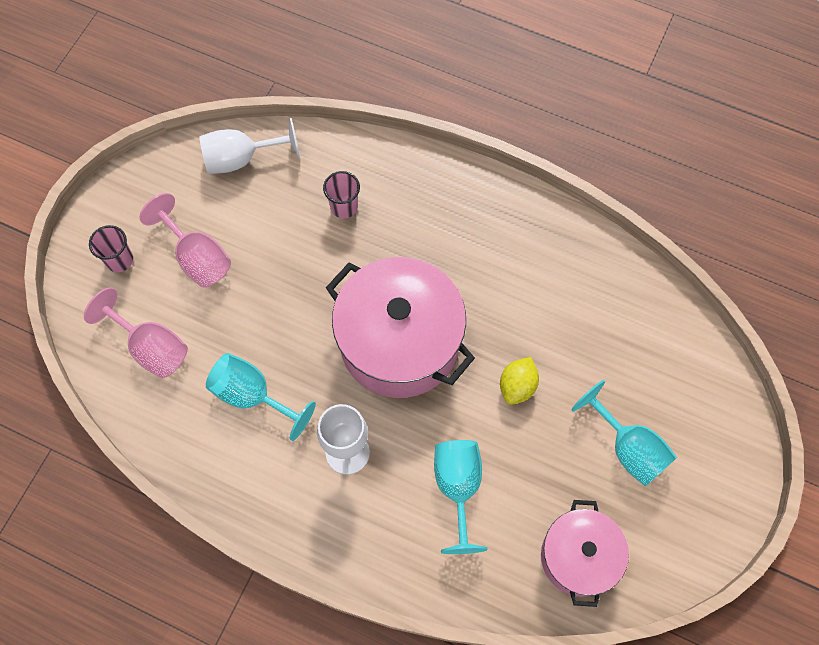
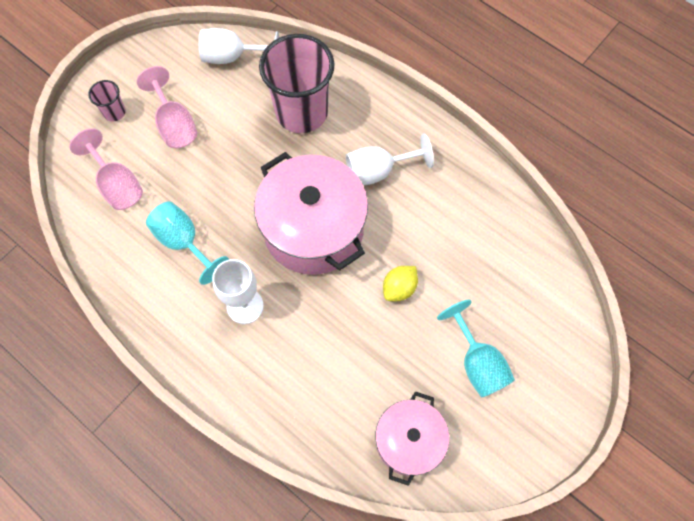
camera: 15 degrees right, 0 degrees up
pink cup [323,171,360,218] -> pink cup [259,34,335,133], size x2.30
turquoise goblet [434,440,488,554] -> none
none -> white goblet [346,134,434,186]

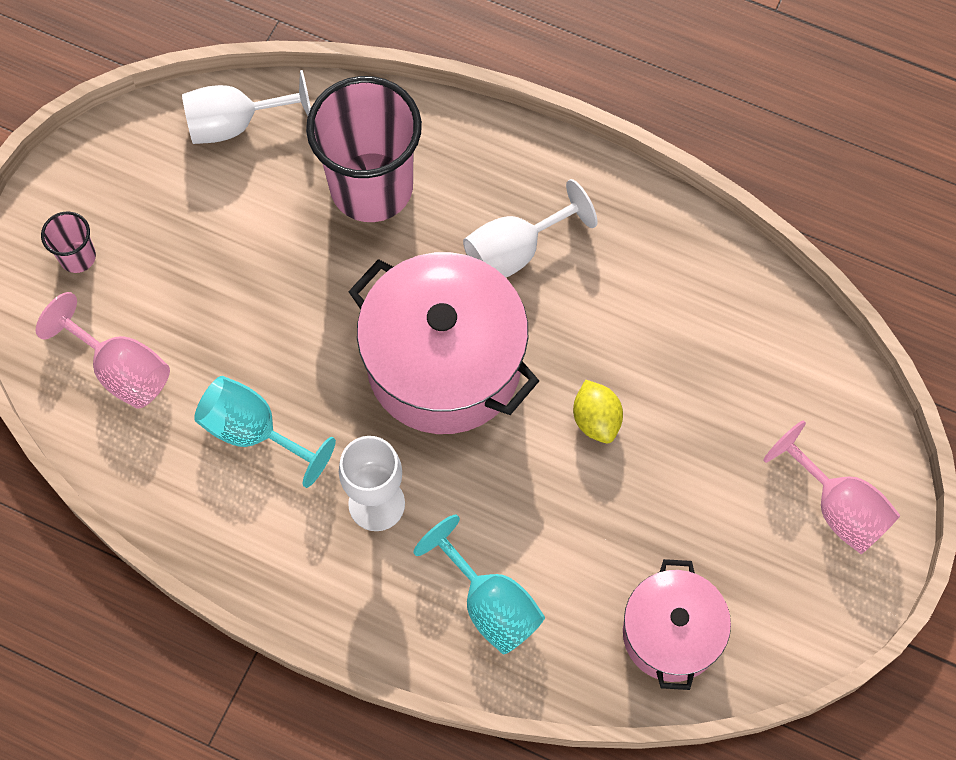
camera: 15 degrees left, 0 degrees up
pink goblet [136,66,197,148] -> pink goblet moved to [763,420,901,554]
yellow lemon [383,266,418,301] -> yellow lemon turned 45 degrees counterclockwise [573,380,623,443]
turquoise goblet [437,300,515,397] -> turquoise goblet moved to [413,515,545,655]

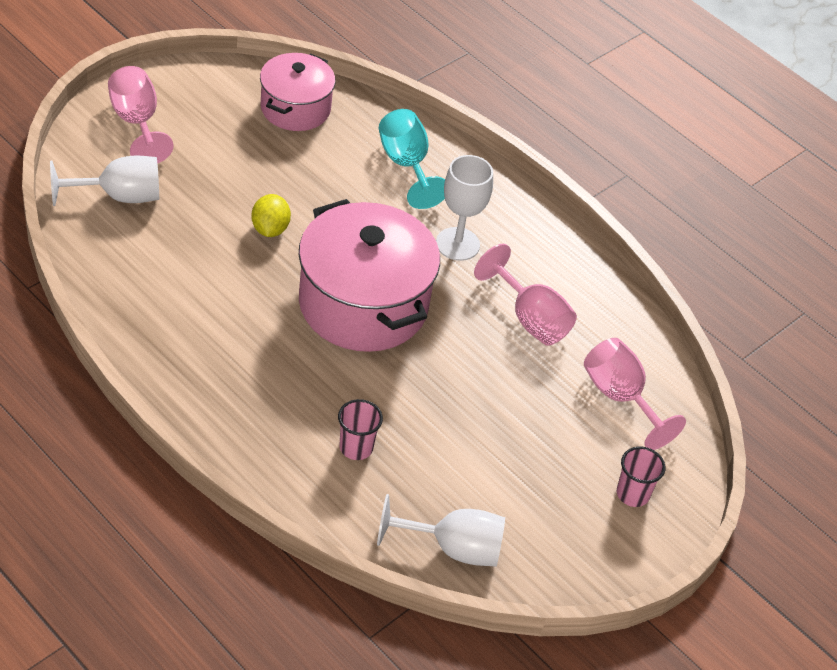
camera: 165 degrees left, 20 degrees down
turquoise goblet [194,376,336,488] -> pink goblet [474,244,577,346]
pink cup [306,76,422,222] -> pink cup [338,399,383,460], size x0.43
white goblet [463,179,598,278] -> white goblet moved to [50,156,159,206]

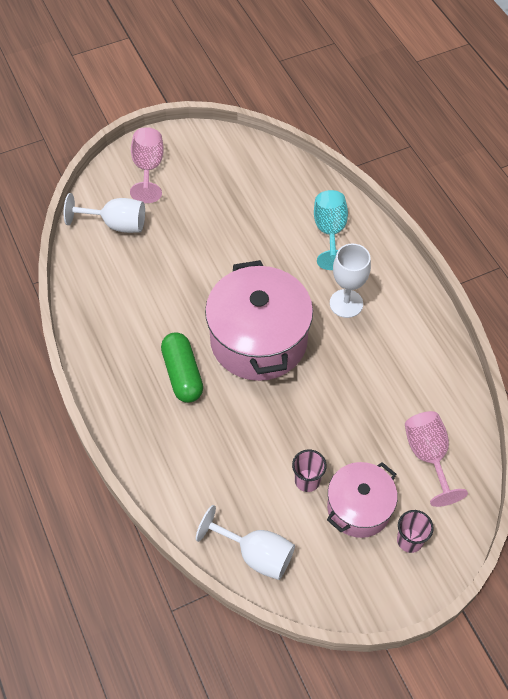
camera: 25 degrees right, 10 degrees up
yellow lemon [251,194,291,237] -> none
pink pot [260,53,336,131] -> pink pot moved to [327,462,398,538]
pink cup [338,399,383,460] -> pink cup moved to [292,449,327,492]
pink goblet [474,244,577,346] -> none
none -> green capsule [161,332,203,403]

